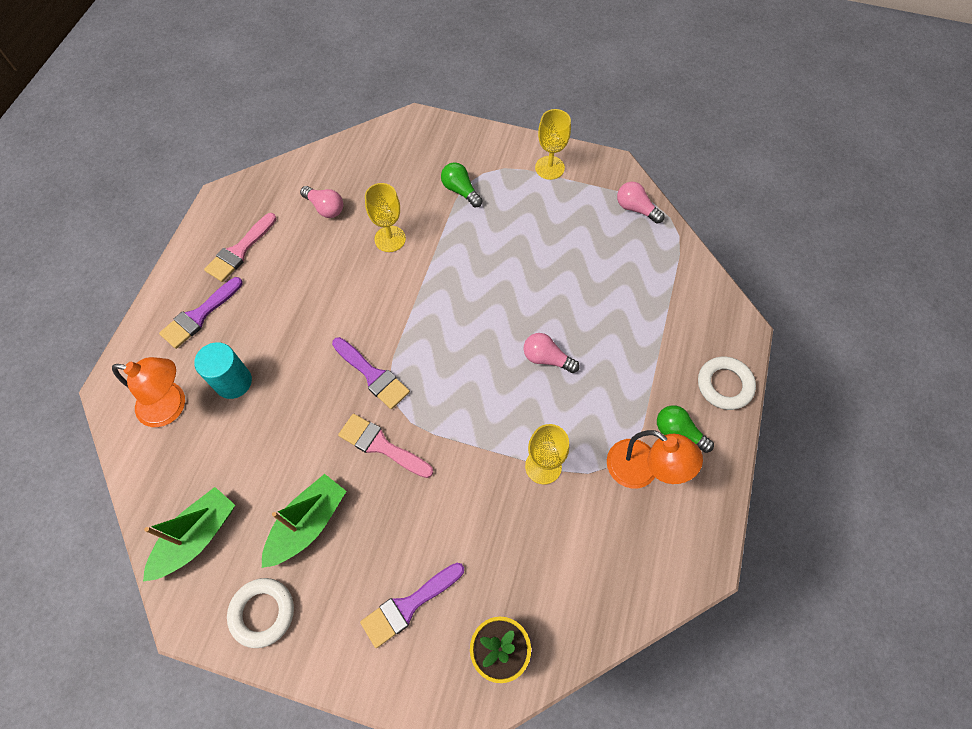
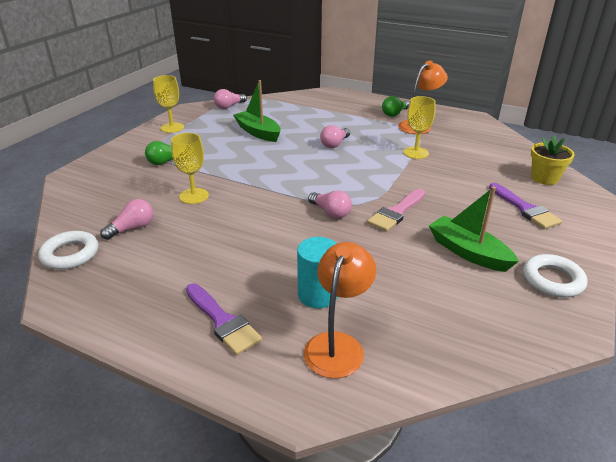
camera: 80 degrees left, 30 degrees down
green boat [143,487,235,582] -> green boat moved to [233,80,281,142]
pink brush [204,213,276,282] -> none
purple brush [332,337,410,409] -> pink light bulb [308,190,352,219]
white ring [698,357,756,410] -> white ring moved to [38,231,98,270]

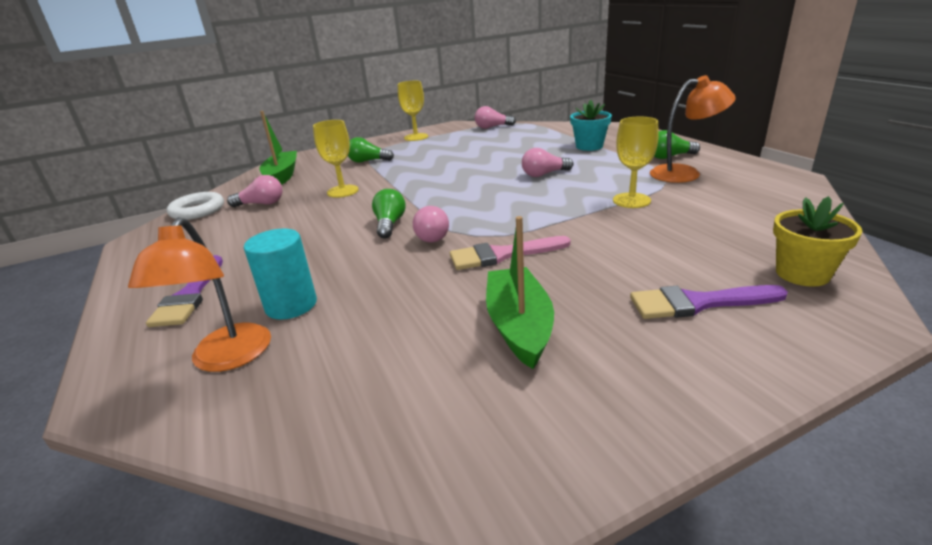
camera: 40 degrees right, 5 degrees down
green boat [233,80,281,142] -> green boat moved to [259,111,297,185]
orange lamp [304,242,376,378] -> orange lamp turned 120 degrees clockwise [128,217,271,372]
purple brush [489,183,562,229] -> purple brush turned 75 degrees clockwise [630,285,788,319]
white ring [523,254,588,298] -> none
none -> green light bulb [372,189,406,239]
none -> turquoise flower pot [570,100,612,151]

